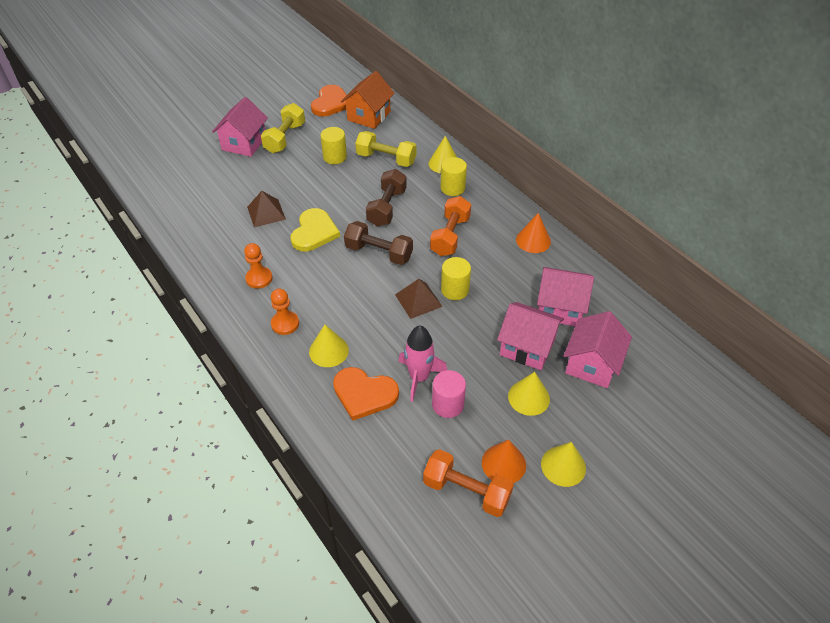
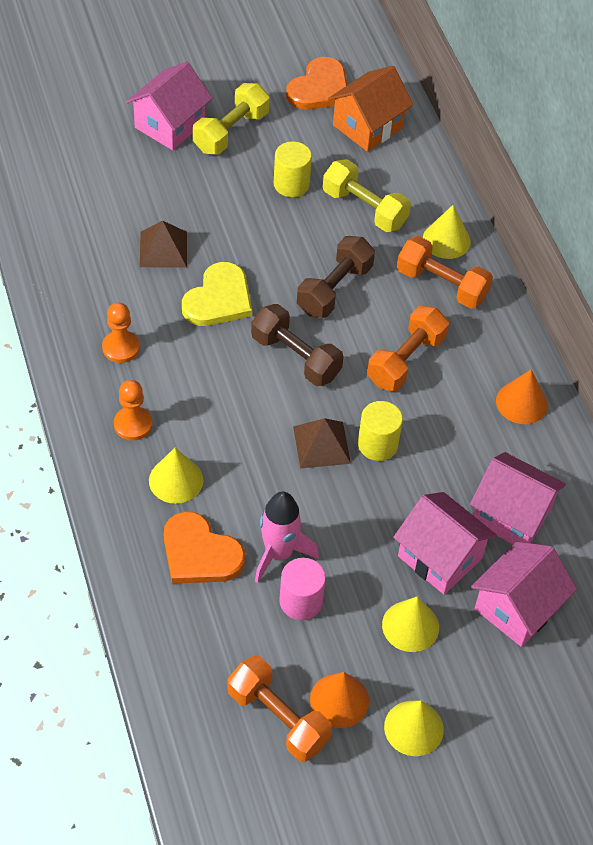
camera: 15 degrees right, 5 degrees up
yellow cylinder [441,157,467,196] -> orange dumbbell [397,236,493,309]

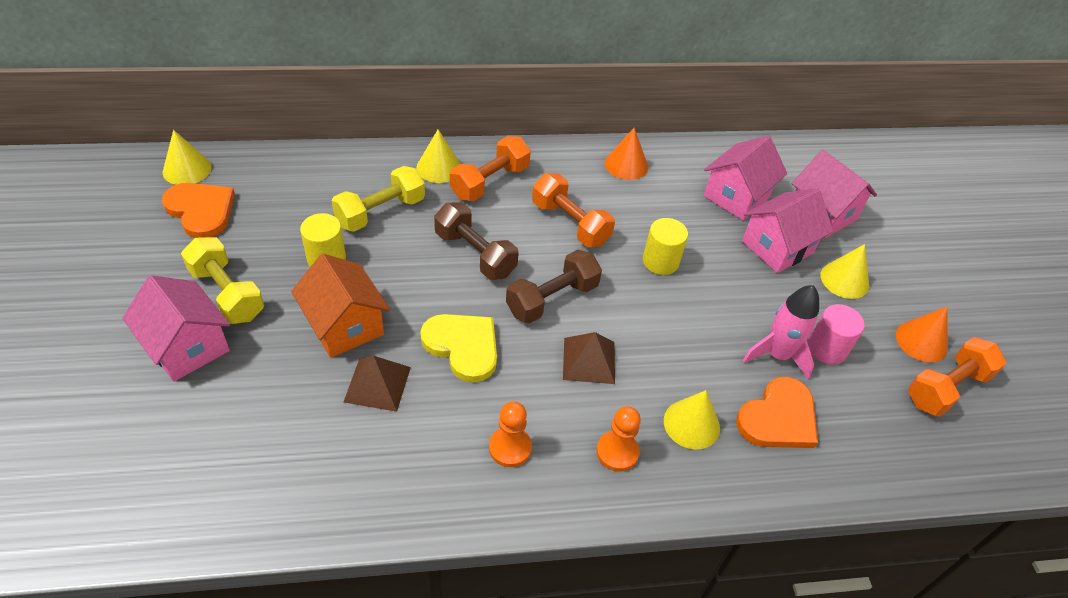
camera: 80 degrees left, 5 degrees down
brown pyramid [293,418,351,468] -> brown pyramid moved to [563,332,615,384]
orange house [328,66,413,152] -> orange house moved to [291,254,390,358]
yellow cone [384,701,444,756] -> yellow cone moved to [163,130,212,185]

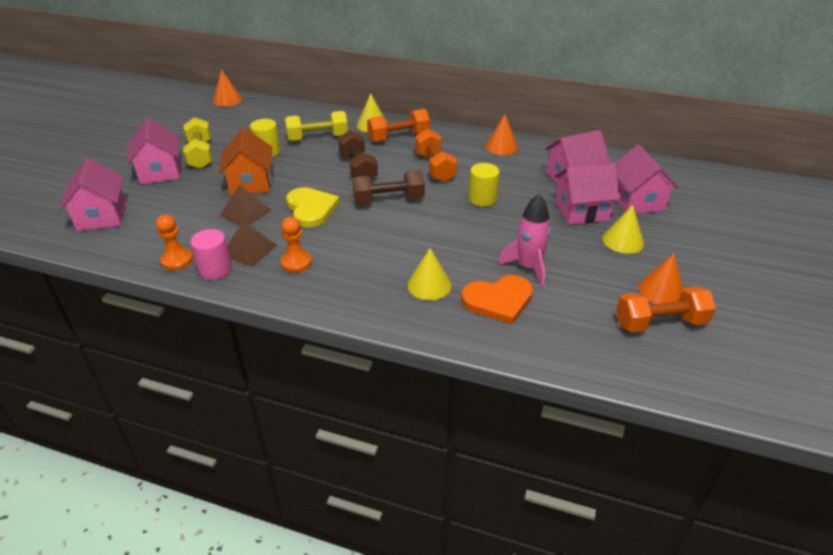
camera: 30 degrees right, 10 degrees down
orange heart [162,183,235,238] -> none
yellow cone [163,130,212,185] -> orange cone [213,70,242,107]
brown pyramid [563,332,615,384] -> brown pyramid moved to [227,221,277,267]
orange pawn [596,406,641,471] -> orange pawn moved to [156,215,193,270]
pink cylinder [808,304,865,365] -> pink cylinder moved to [190,229,232,280]
none -> pink house [59,158,126,231]

